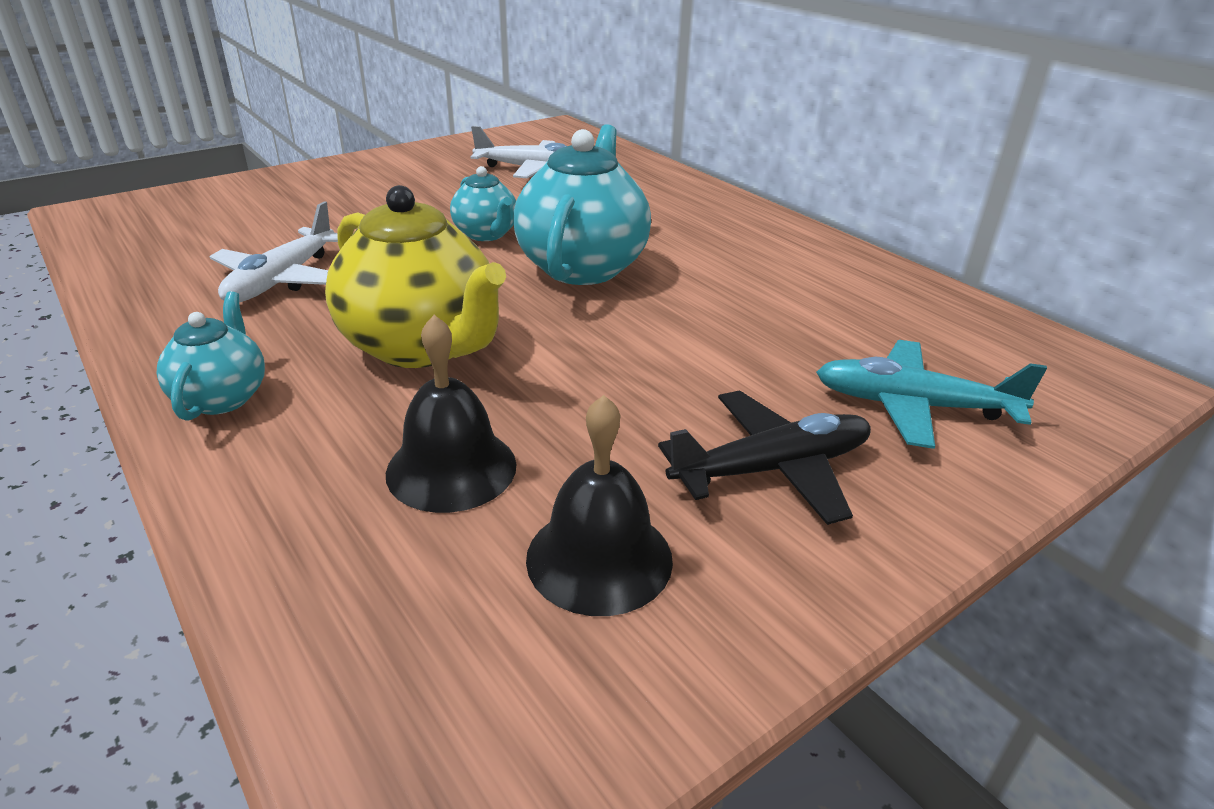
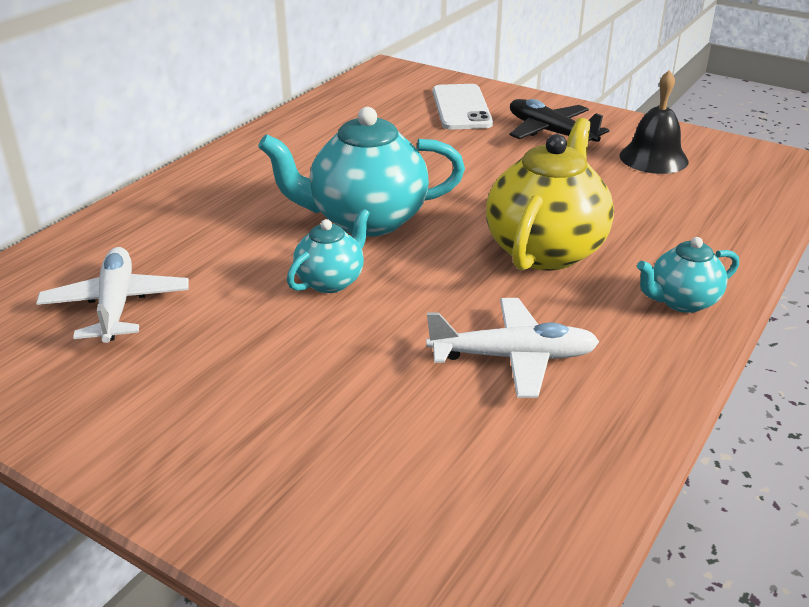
camera: 110 degrees left, 0 degrees up
black bell [386,315,516,513] -> none
turquoise plane [816,340,1047,449] -> white phone [433,84,493,130]

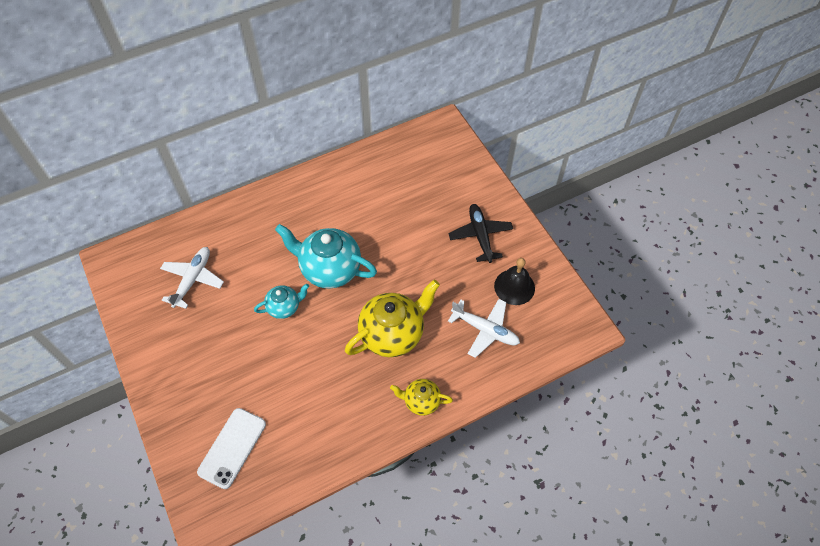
camera: 30 degrees right, 25 degrees up
white plane [426,298,599,398] -> white plane moved to [448,299,520,358]
white phone [433,84,493,130] -> white phone moved to [197,408,266,489]
turquoise teapot [637,237,739,313] -> yellow teapot [390,379,453,416]

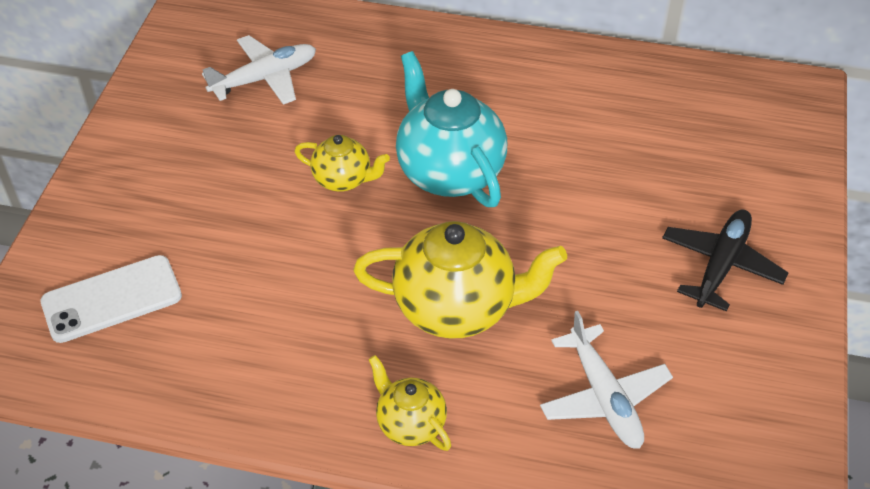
camera: 40 degrees right, 10 degrees down
turquoise teapot [254,284,309,319] -> yellow teapot [294,135,390,192]
black bell [494,258,535,305] -> none

